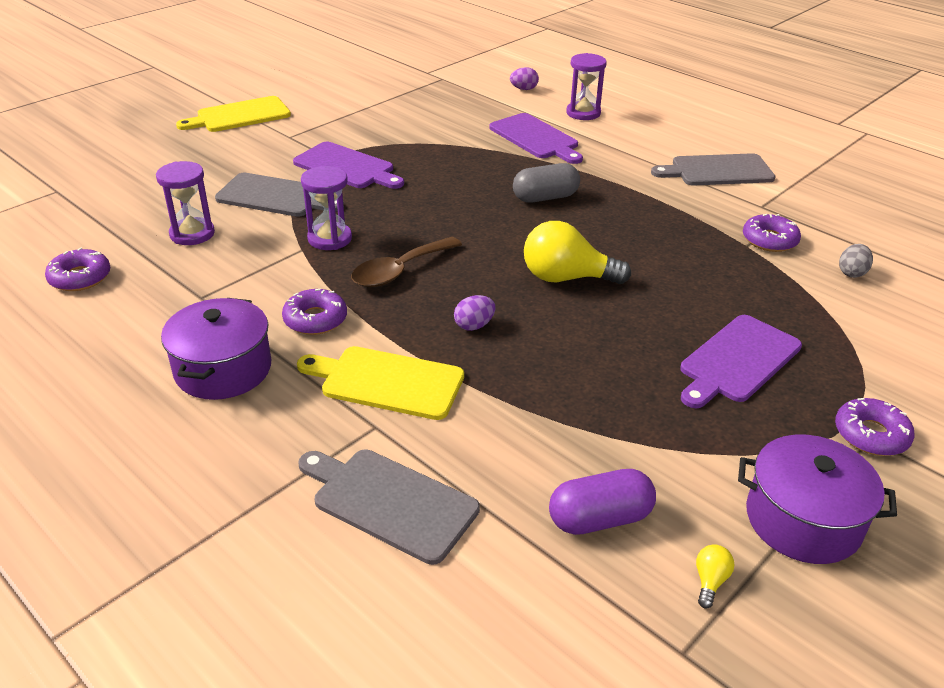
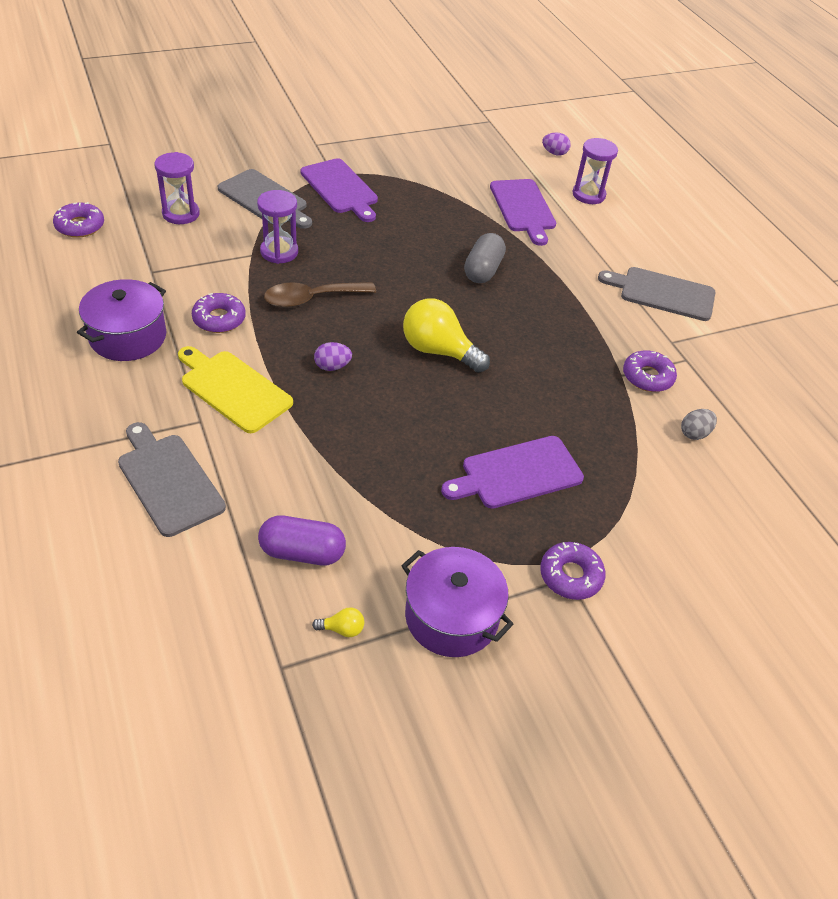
camera: 20 degrees right, 10 degrees up
yellow cutting board [176,96,291,132] -> none
grey capsule [513,163,580,202] -> grey capsule turned 75 degrees counterclockwise [464,233,506,283]
yellow light bulb [696,544,735,609] -> yellow light bulb turned 45 degrees clockwise [312,608,364,637]

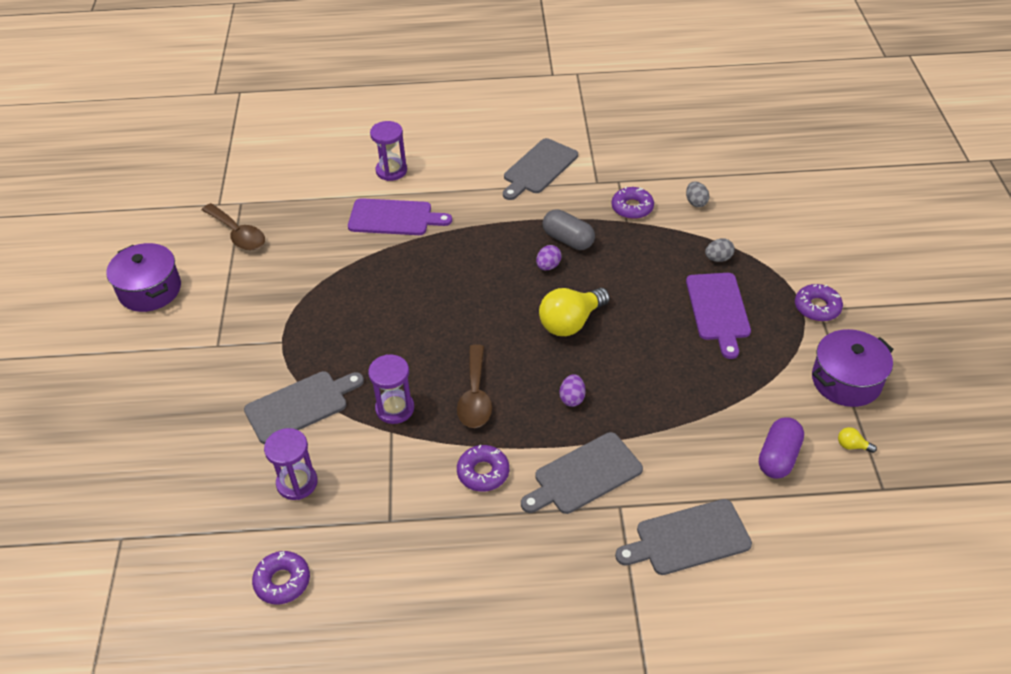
camera: 65 degrees left, 0 degrees up
purple pot [77,279,166,361] -> purple pot moved to [106,243,181,312]
yellow cutting board [178,346,293,433] -> grey cutting board [521,432,643,514]
purple cutting board [300,158,378,222] -> none
yellow light bulb [312,608,364,637] -> yellow light bulb turned 90 degrees counterclockwise [838,427,877,453]
grey capsule [464,233,506,283] -> grey capsule moved to [543,209,595,250]
purple egg [542,133,571,156] -> purple egg moved to [536,245,562,270]
none -> brown spoon [202,203,265,250]
none -> grey egg [705,239,735,262]

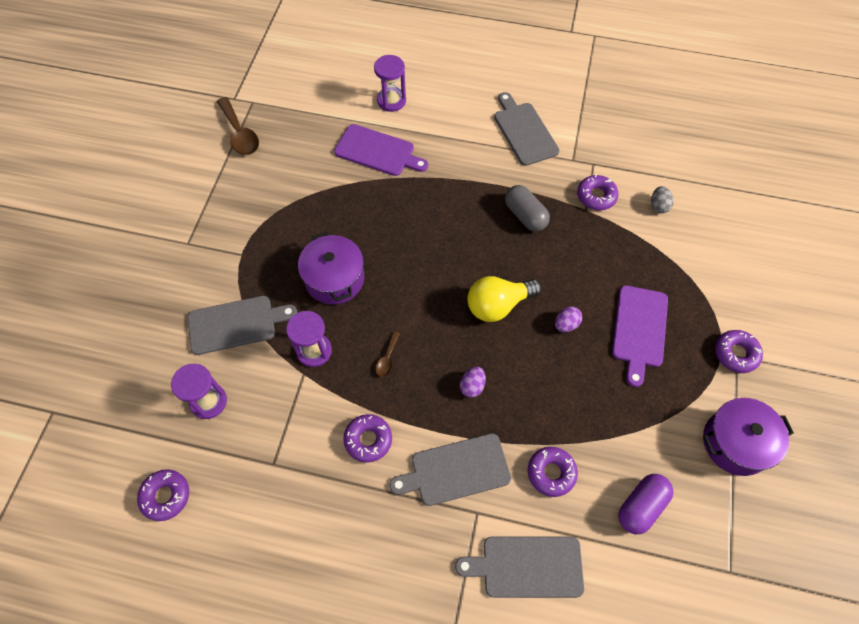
camera: 15 degrees right, 15 degrees up
purple pot [106,243,181,312] -> purple pot moved to [298,232,364,305]
brown spoon [457,345,492,428] -> brown spoon [376,331,400,377], size x0.51
grey cutting board [503,138,578,200] -> grey cutting board turned 105 degrees clockwise [494,92,559,166]
purple egg [536,245,562,270] -> purple egg moved to [555,306,582,332]
grey egg [705,239,735,262] -> none
yellow light bulb [838,427,877,453] -> none
none -> purple donut [528,447,578,497]

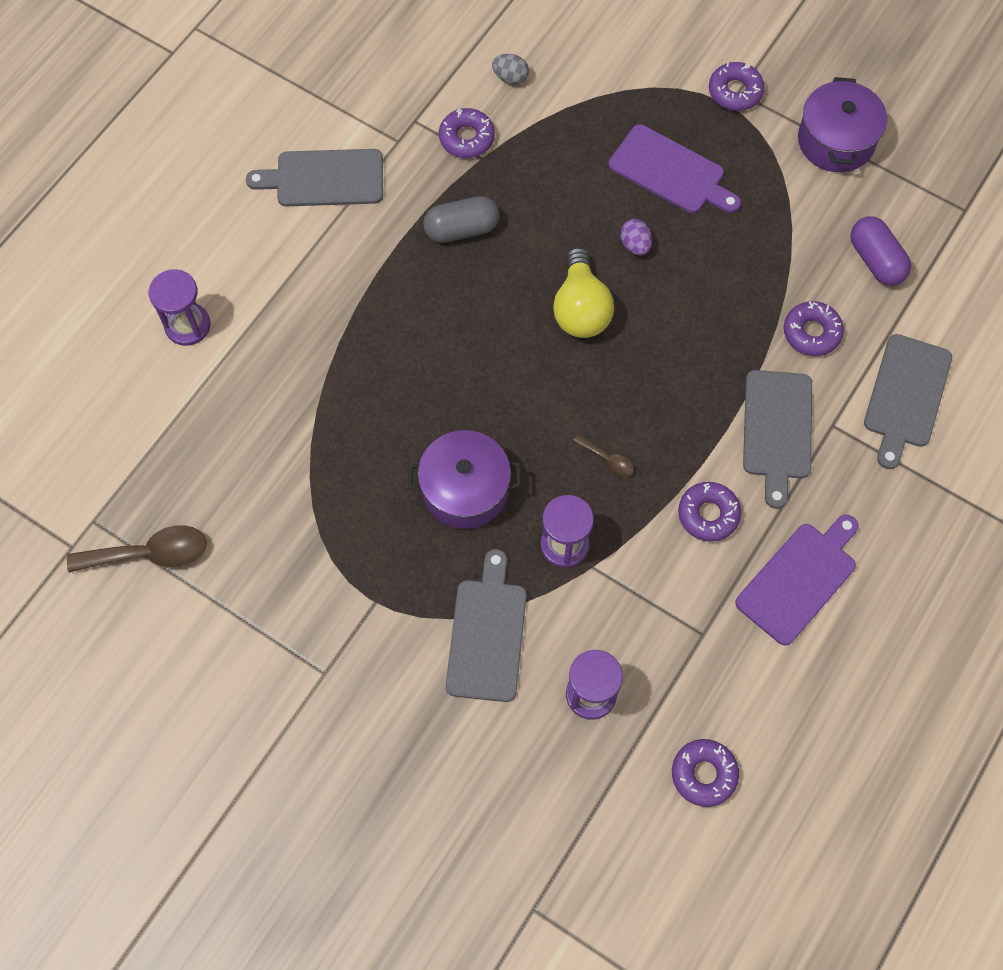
camera: 70 degrees left, 5 degrees up
purple cutting board [334,124,428,176] -> purple cutting board moved to [735,514,858,645]
purple egg [460,367,486,398] -> none

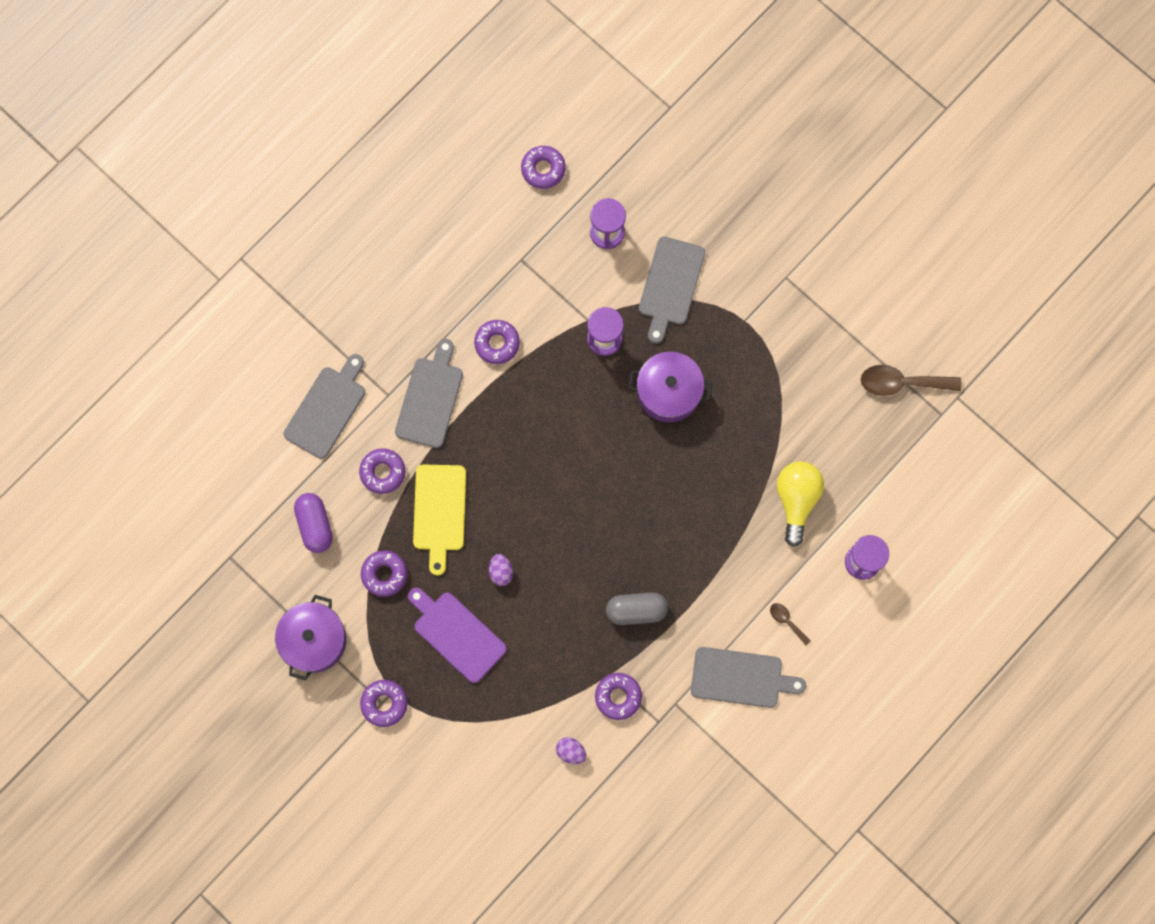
camera: 170 degrees left, 10 degrees up
grey egg [492,54,529,85] -> purple egg [556,737,587,764]
yellow light bulb [553,247,614,338] -> yellow light bulb moved to [777,462,824,547]
brown spoon [573,434,634,477] -> brown spoon moved to [770,603,811,645]
purple cutting board [735,514,858,645] -> none
none -> purple donut [361,550,407,597]
none -> yellow cutting board [413,465,466,576]

